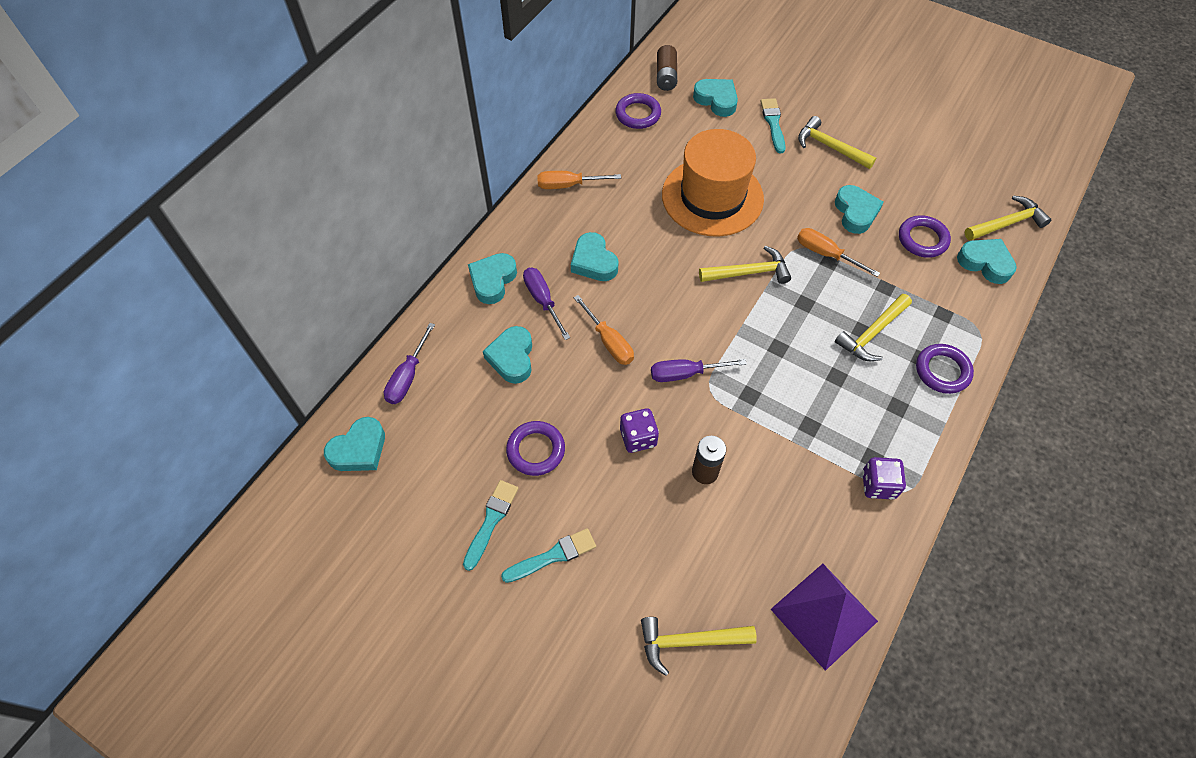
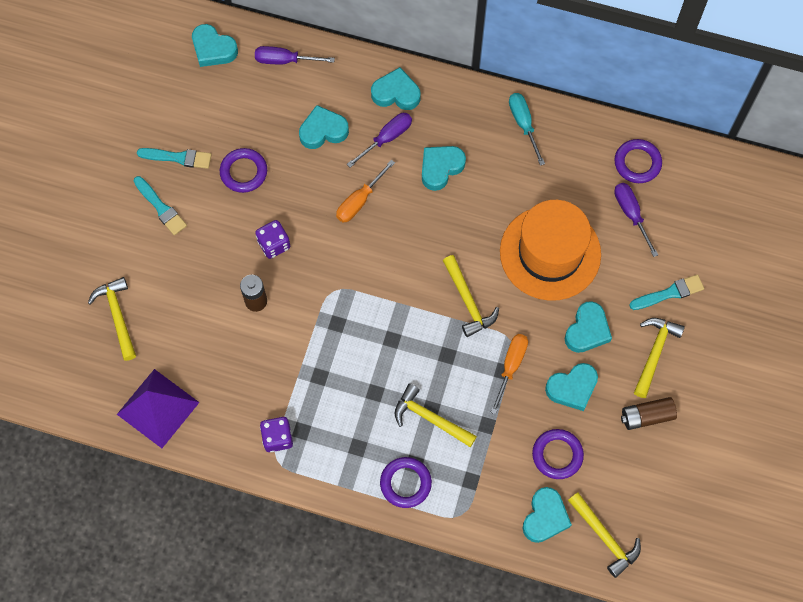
camera: 75 degrees right, 10 degrees up
orange screwdriver [537,171,621,189] -> turquoise screwdriver [509,93,545,166]
purple screwdriver [651,359,747,382] -> purple screwdriver moved to [614,183,658,257]
brown battery [657,45,677,91] -> brown battery moved to [621,397,677,430]
turquoise heart [693,79,738,117] -> turquoise heart moved to [565,301,612,353]

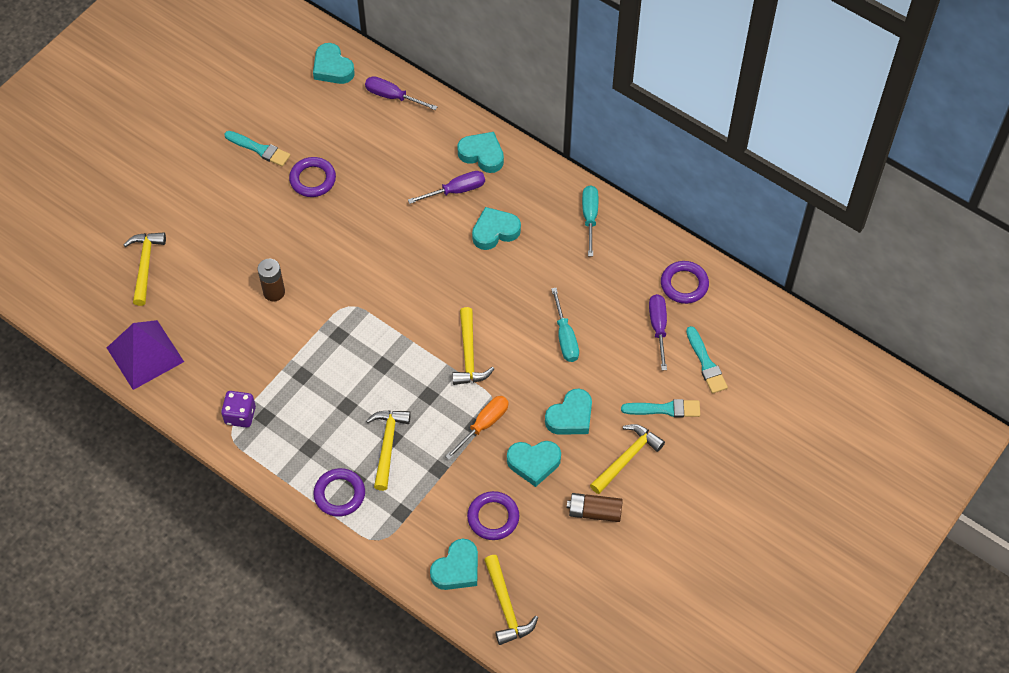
camera: 20 degrees right, 10 degrees down
turquoise brush [134,176,187,235] -> turquoise brush moved to [686,326,728,394]
purple dice [255,220,290,259] -> none
turquoise heart [299,105,349,149] -> none
orange screwdriver [336,160,395,223] -> none
yellow hammer [395,383,477,447] -> yellow hammer turned 45 degrees clockwise [366,410,411,491]
orange hat [500,200,601,301] -> turquoise screwdriver [551,288,579,362]

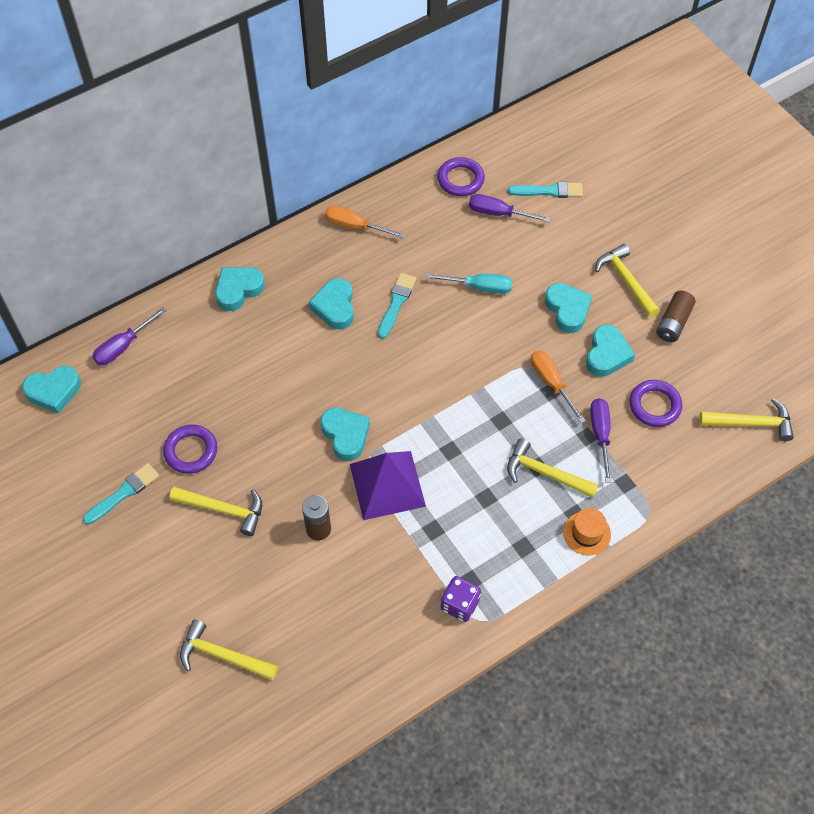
camera: 70 degrees left, 0 degrees up
purple pyramid [107,320,184,390] -> purple pyramid moved to [350,451,426,520]
purple ring [313,468,365,517] -> orange hat [563,508,611,556]
purple screwdriver [408,171,485,204] -> purple screwdriver moved to [590,398,612,483]
turquoise heart [430,539,478,590] -> turquoise heart moved to [320,408,370,461]
yellow hammer [452,307,494,385] -> yellow hammer moved to [169,487,262,536]
turquoise screwdriver [582,185,598,256] -> orange screwdriver [325,206,405,238]
turquoise brush [621,399,700,418] -> turquoise brush moved to [378,273,416,339]

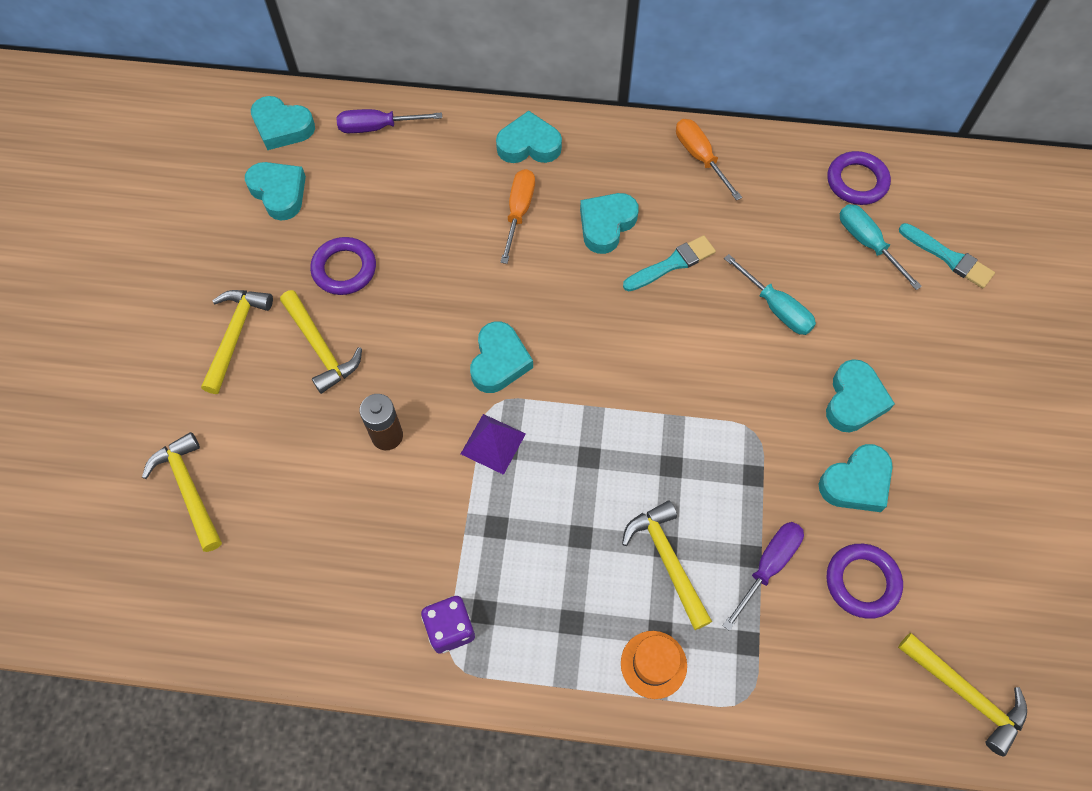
camera: 40 degrees right, 5 degrees up
turquoise brush [83,463,159,525] -> none
purple pyramid [350,451,426,520] -> purple pyramid [461,414,526,475], size x0.59
purple screwdriver [469,194,551,222] -> turquoise screwdriver [840,204,922,290]
orange screwdriver [531,350,586,423] -> orange screwdriver moved to [500,169,535,264]
yellow hammer [595,244,660,317] -> yellow hammer moved to [201,290,273,394]
brown battery [656,290,696,342] -> none
none -> turquoise heart [245,162,306,220]

